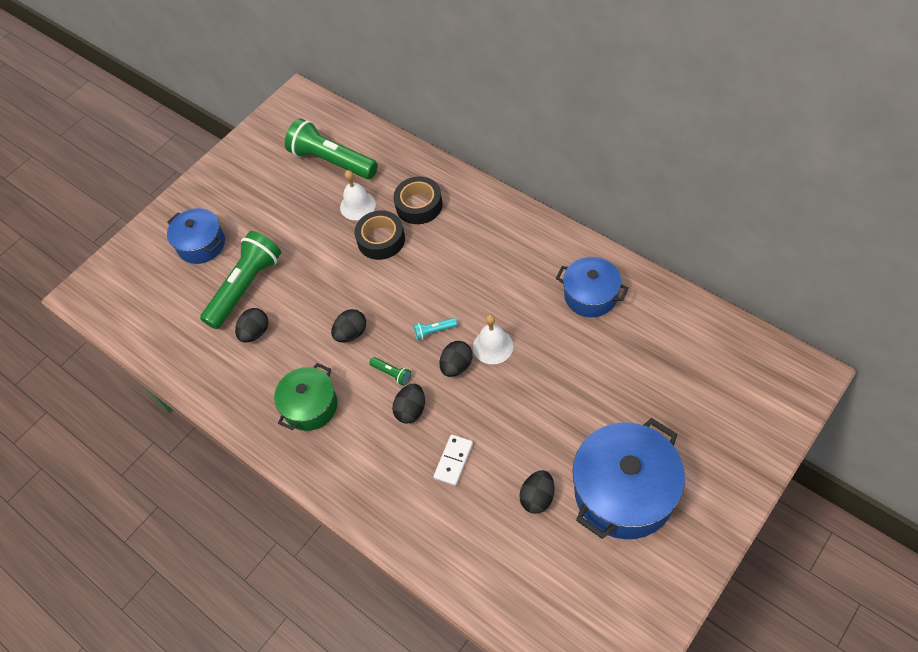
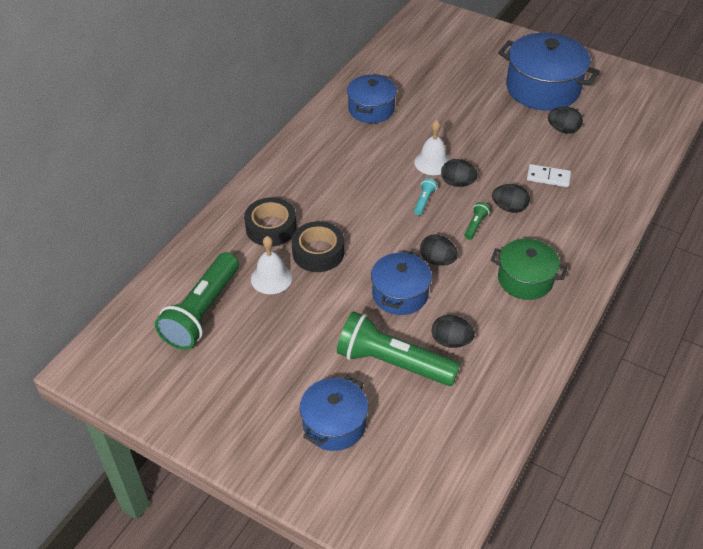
camera: 105 degrees left, 10 degrees down
turquoise flashlight [413,318,457,340] -> turquoise flashlight turned 135 degrees counterclockwise [414,178,437,215]
none -> blue pot [371,250,432,315]

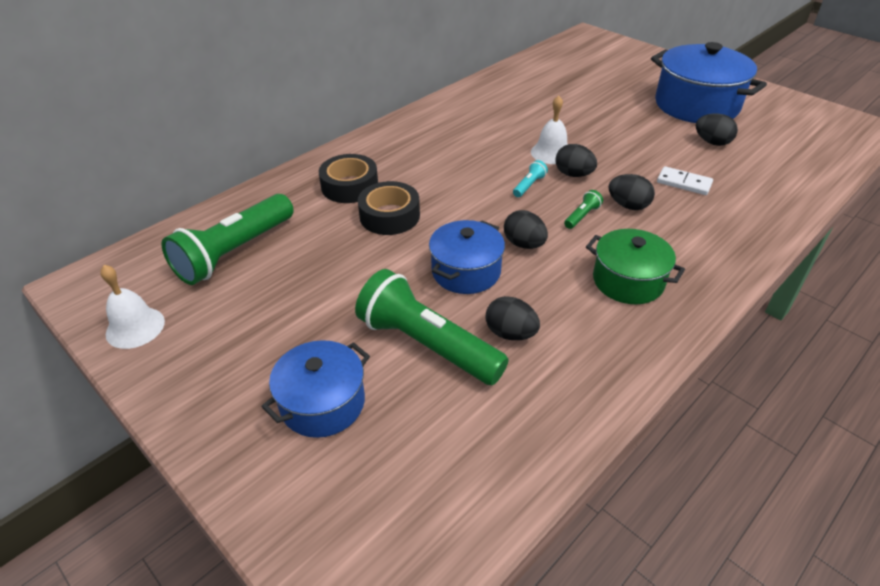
camera: 15 degrees right, 5 degrees down
white bell [251,236,292,294] -> white bell moved to [100,265,165,349]
blue pot [347,74,397,123] -> none

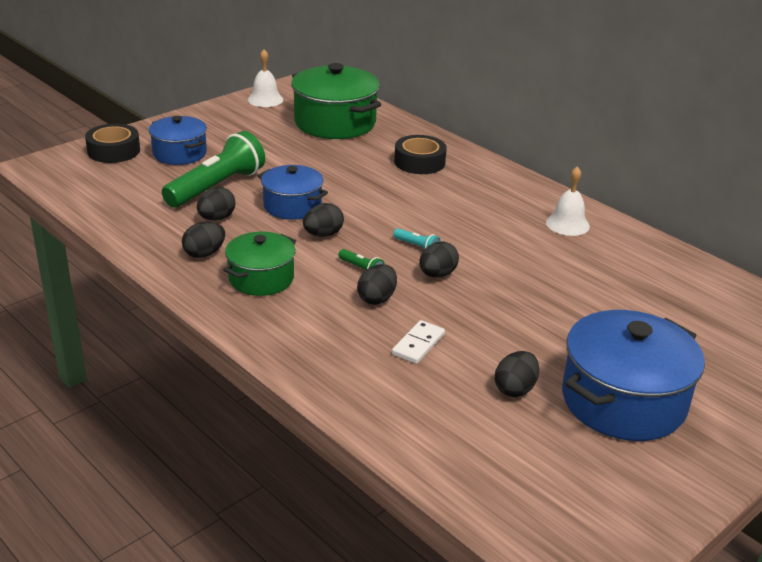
camera: 90 degrees right, 10 degrees down
green flashlight [162,194,294,285] -> green pot [291,63,381,139]
black tape [358,181,420,235] -> black tape moved to [85,124,140,163]
white bell [531,95,568,164] -> white bell moved to [546,166,590,236]
none -> black egg [182,222,225,258]

